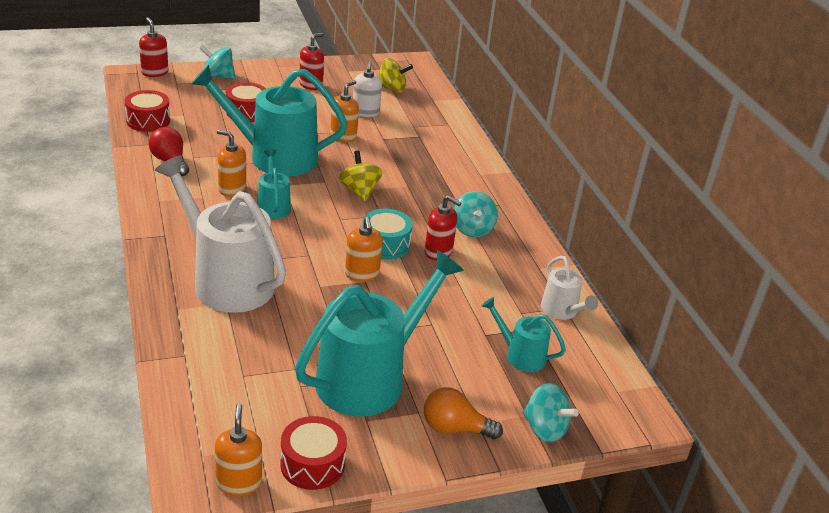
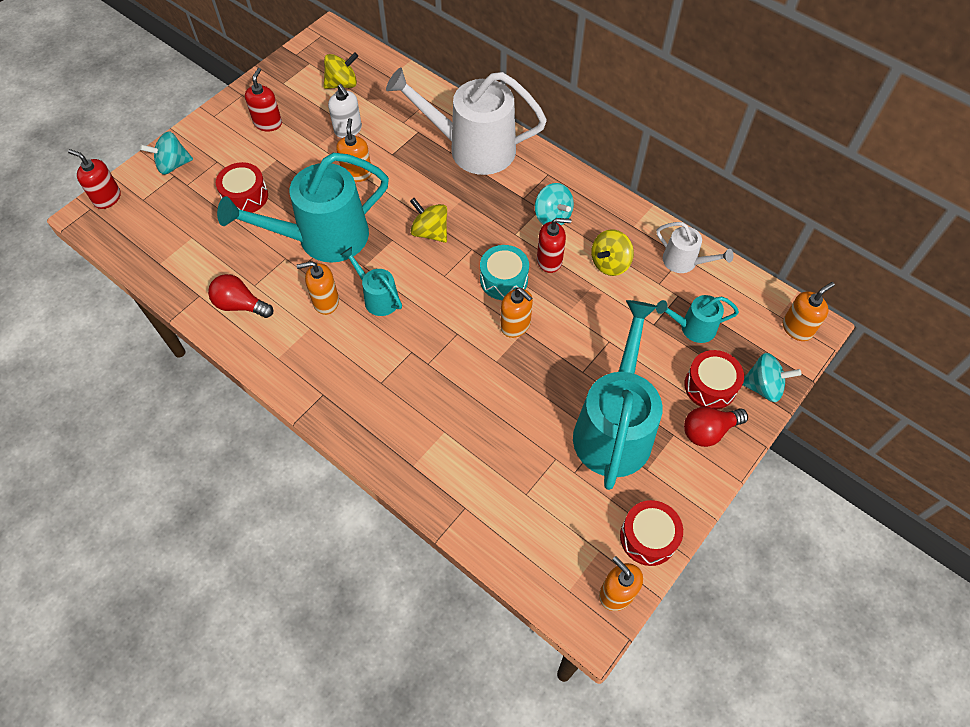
camera: 30 degrees left, 25 degrees up
red drum [125,90,170,132] -> red drum moved to [684,350,744,410]
white watering can [155,156,286,313] -> white watering can moved to [386,68,547,175]
orange light bulb [424,387,503,439] -> red light bulb [684,407,748,447]
none -> yellow spinning top [591,229,634,276]
none -> orange soap dispenser [783,282,835,341]

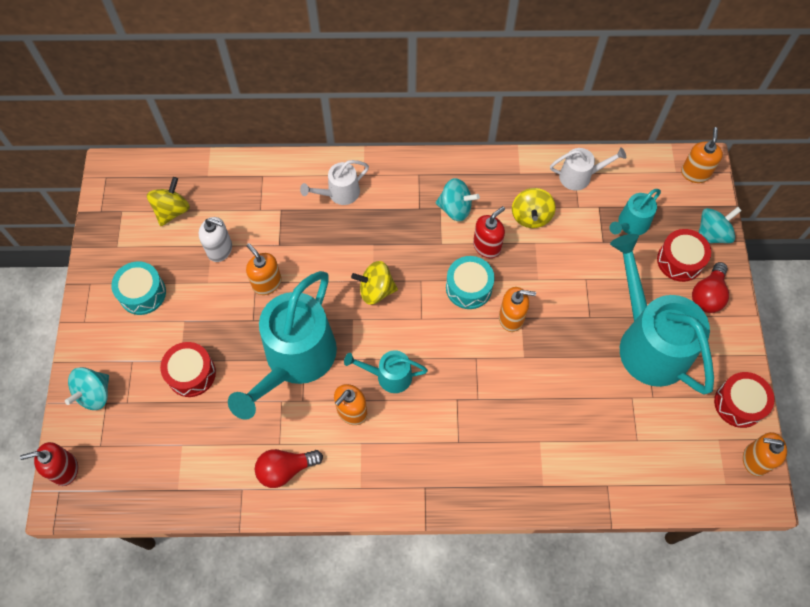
camera: 40 degrees left, 5 degrees up
red soap dispenser [245,68,282,132] -> turquoise drum [111,261,166,315]
white watering can [386,68,547,175] -> white watering can [300,160,369,205], size x0.48

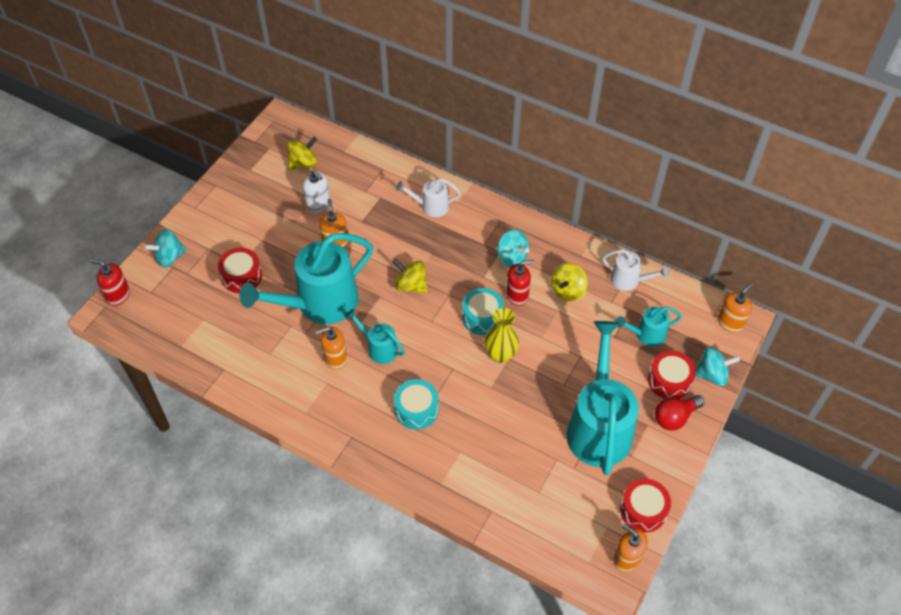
camera: 30 degrees right, 10 degrees down
turquoise drum [111,261,166,315] -> turquoise drum moved to [394,379,439,430]
red light bulb [255,449,323,488] -> none
orange soap dispenser [499,287,536,332] -> yellow vase [485,308,519,363]

